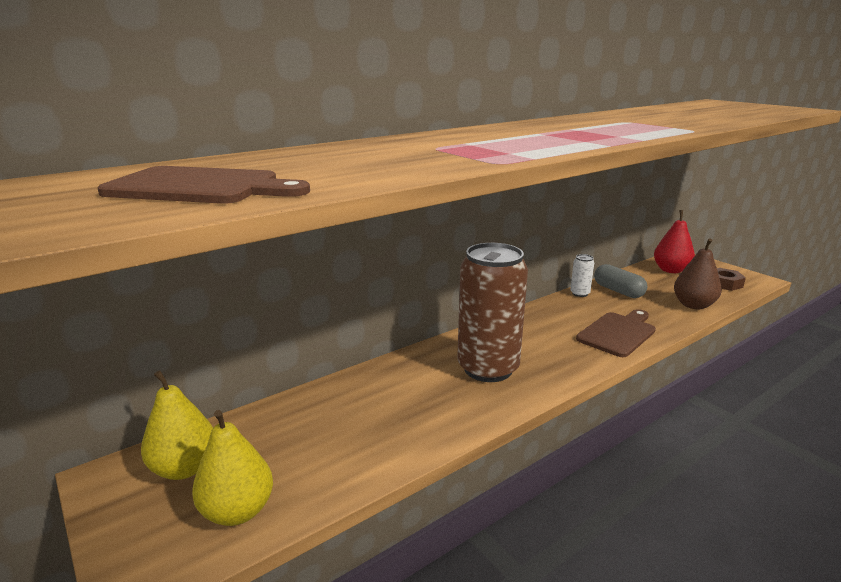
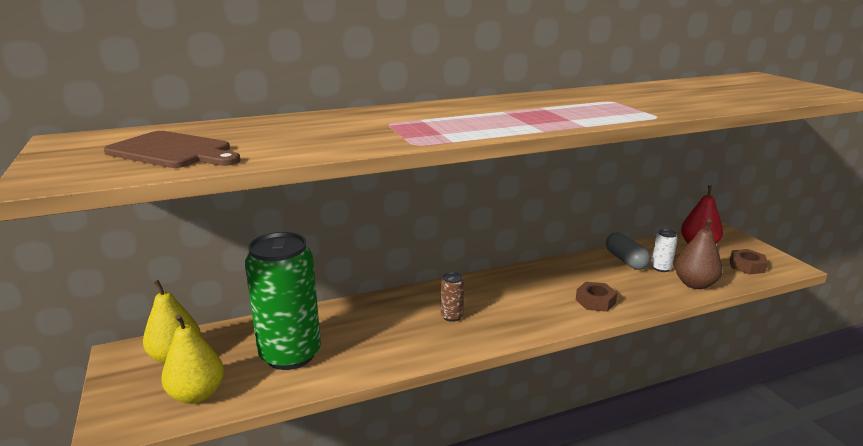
camera: 15 degrees right, 0 degrees up
brown can [457,243,528,382] -> brown can [441,272,464,322], size x0.41
white can [570,254,594,297] -> white can moved to [651,229,678,272]
brown cutting board [576,309,656,357] -> brown nut [576,282,617,312]
none -> green can [245,232,321,370]

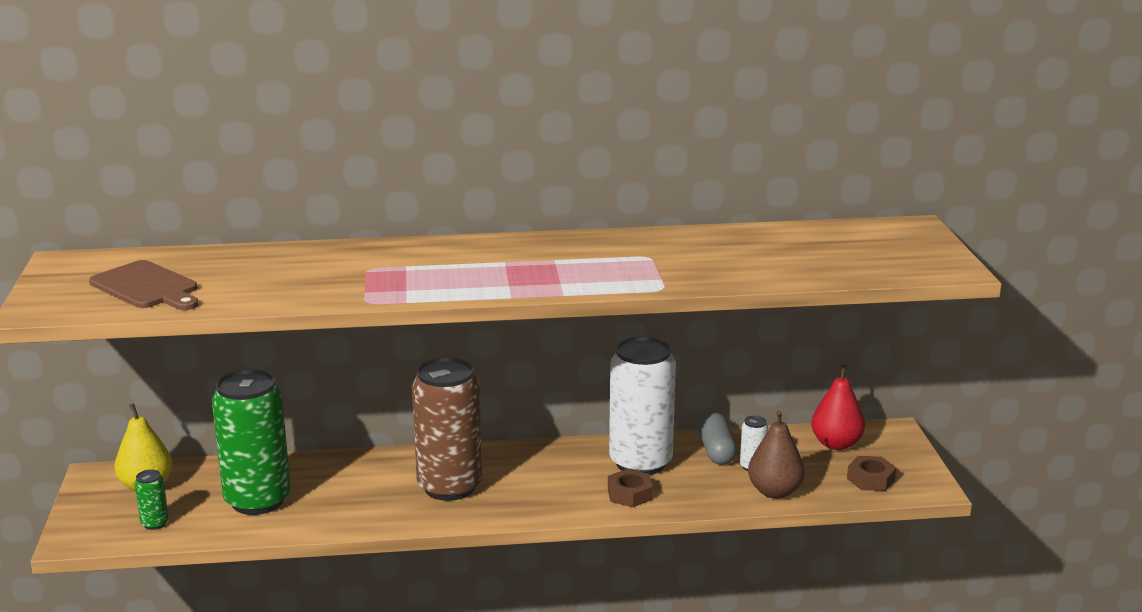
camera: 15 degrees right, 0 degrees up
yellow pear [161,314,224,404] -> green can [134,469,169,530]
brown can [441,272,464,322] -> brown can [412,357,482,501], size x2.46
none -> white can [609,336,676,475]

